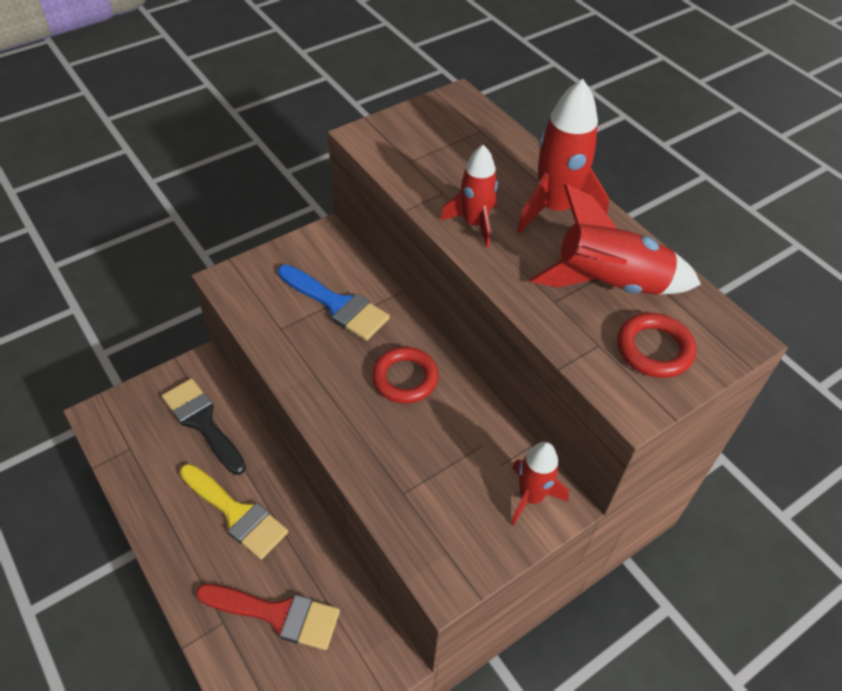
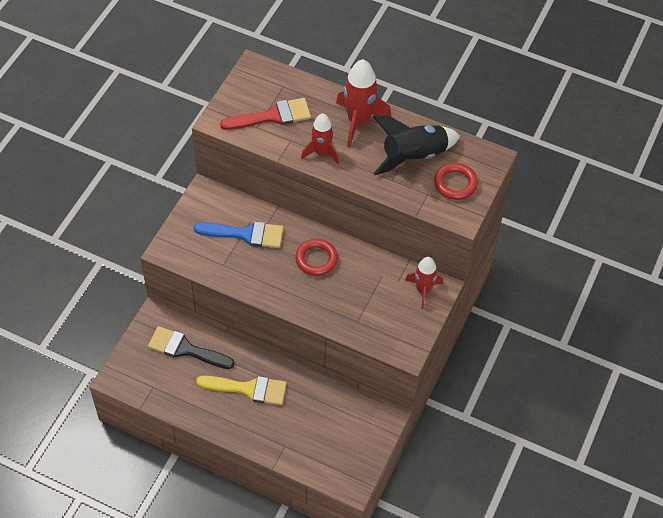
camera: 30 degrees left, 5 degrees up
red brush [196,584,340,650] -> red brush moved to [220,98,311,130]
red rocket [530,184,701,295] -> black rocket [373,116,460,175]

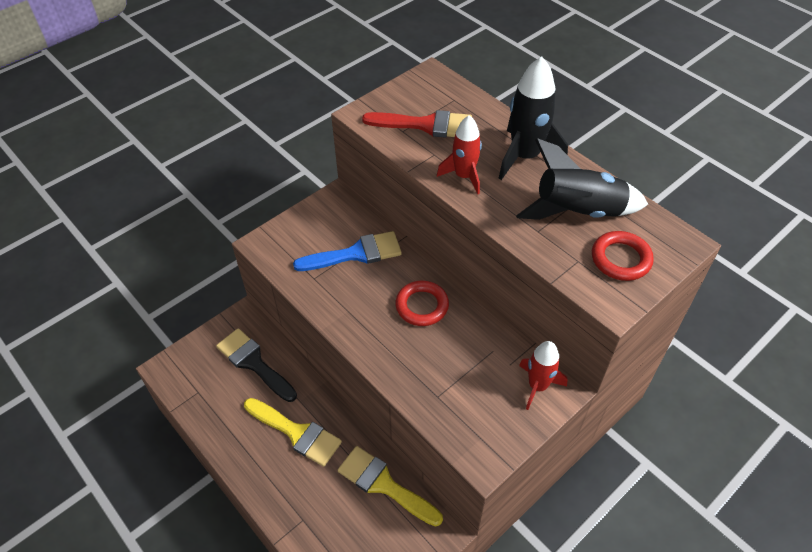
camera: 25 degrees right, 5 degrees down
blue brush [194,221,283,248] -> blue brush turned 45 degrees counterclockwise [293,231,402,271]
red rocket [336,59,391,147] -> black rocket [499,56,568,180]
none -> yellow brush [338,446,443,527]

